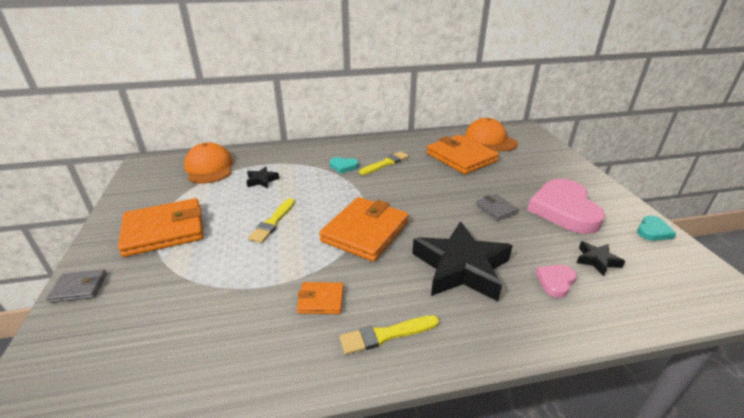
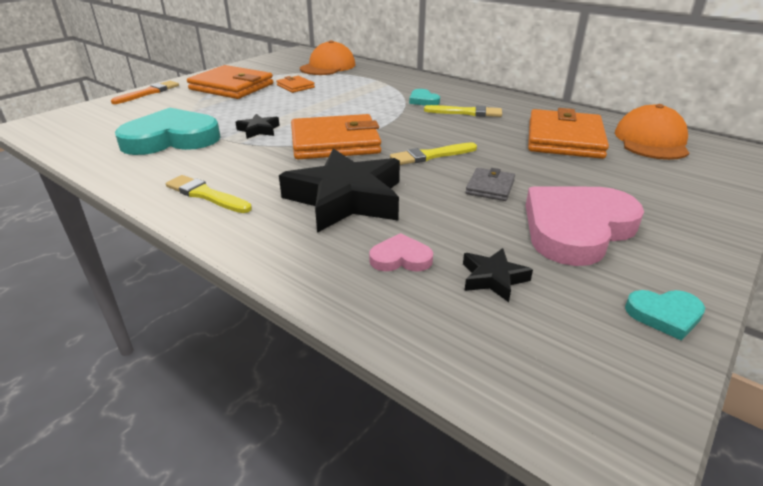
camera: 50 degrees right, 0 degrees up
grey wallet [47,269,107,303] -> orange brush [111,81,179,104]
black star [246,167,279,188] -> black star moved to [235,114,280,139]
yellow brush [248,198,295,243] -> yellow brush moved to [390,142,477,165]
orange wallet [297,282,344,314] -> orange wallet moved to [276,76,315,93]
none -> turquoise heart [115,108,221,155]

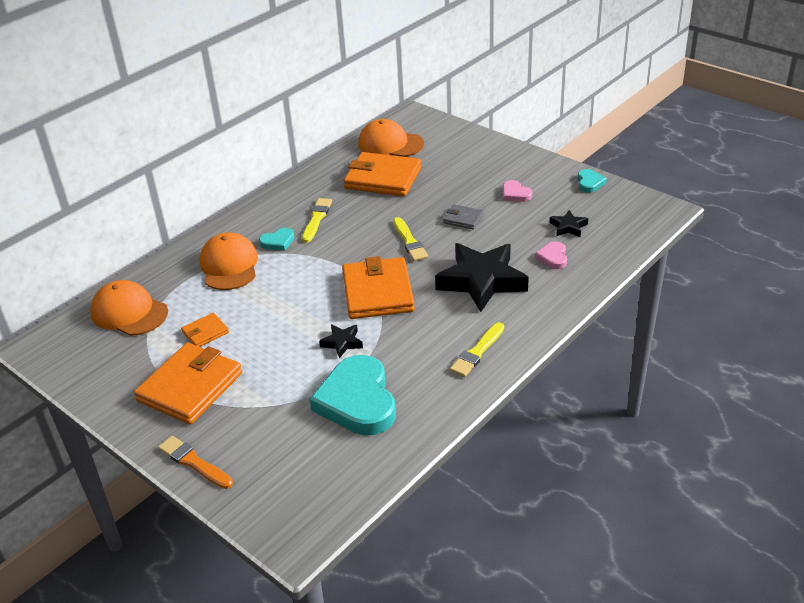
camera: 85 degrees left, 5 degrees up
pink heart [526,186,644,266] -> pink heart [503,180,533,202], size x0.45
none -> orange cap [199,233,258,290]

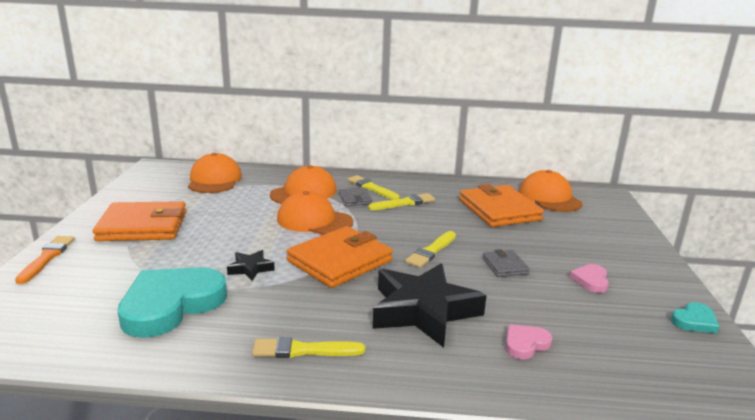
camera: 50 degrees right, 15 degrees down
orange wallet [181,313,229,347] -> none
turquoise heart [259,228,294,251] -> grey wallet [339,187,372,206]
black star [550,210,588,237] -> none
none -> orange cap [277,191,353,235]
none -> yellow brush [348,175,400,200]

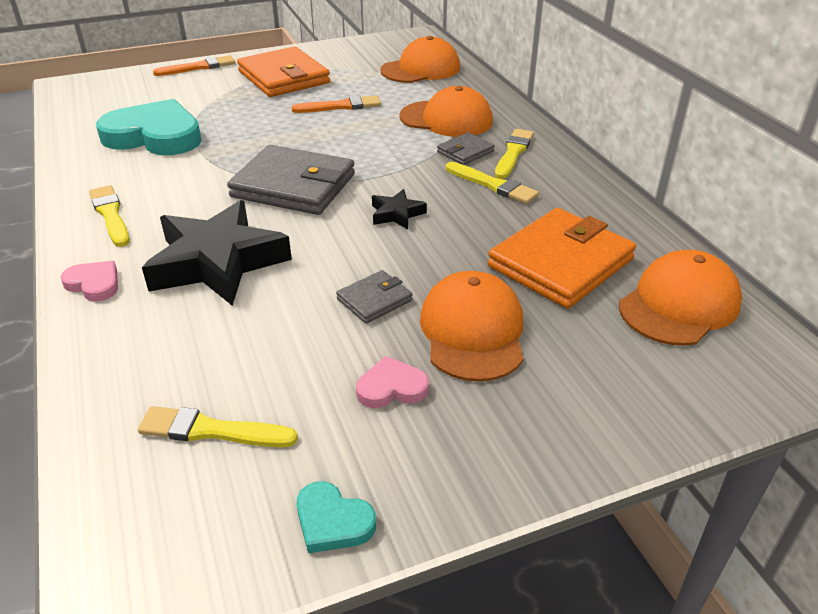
camera: 65 degrees right, 15 degrees up
black star [227,250,275,281] -> black star moved to [372,189,427,229]
orange cap [277,191,353,235] -> orange cap moved to [420,271,524,382]
orange wallet [286,226,393,288] -> grey wallet [227,145,355,215]
yellow brush [405,231,456,268] -> yellow brush moved to [138,406,298,447]
pink heart [506,324,552,359] -> pink heart moved to [60,261,118,301]
none -> orange brush [291,95,381,113]

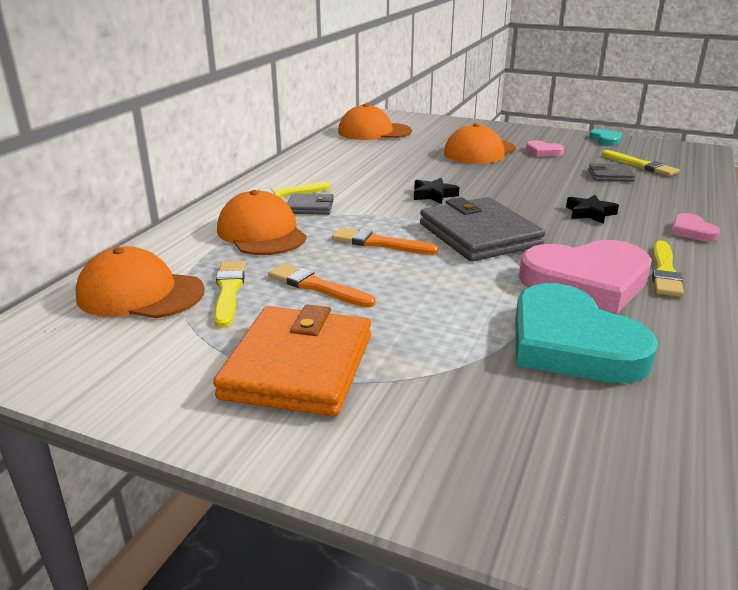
camera: 135 degrees left, 10 degrees down
black star [142,200,292,306] -> black star [566,195,619,224], size x0.44
orange brush [153,55,235,76] -> orange brush moved to [332,228,439,255]
grey wallet [336,270,413,324] -> grey wallet moved to [588,163,635,182]
yellow brush [446,162,539,204] -> yellow brush moved to [214,261,245,328]
orange wallet [488,208,636,309] -> none
none -> pink heart [519,240,652,314]

